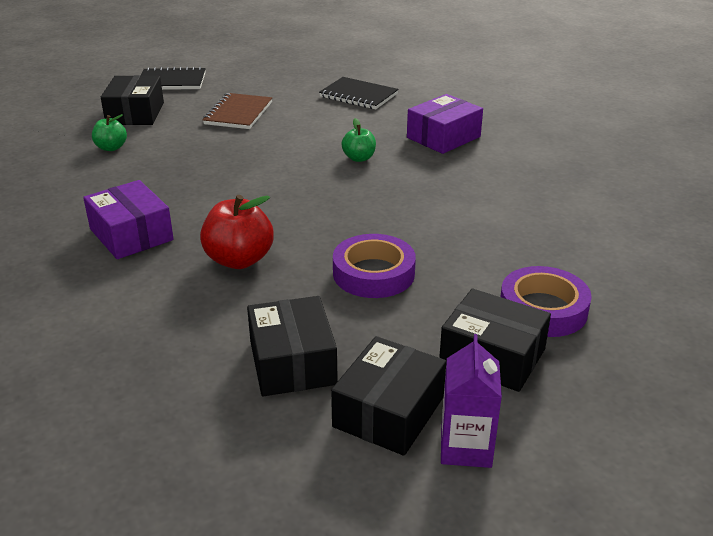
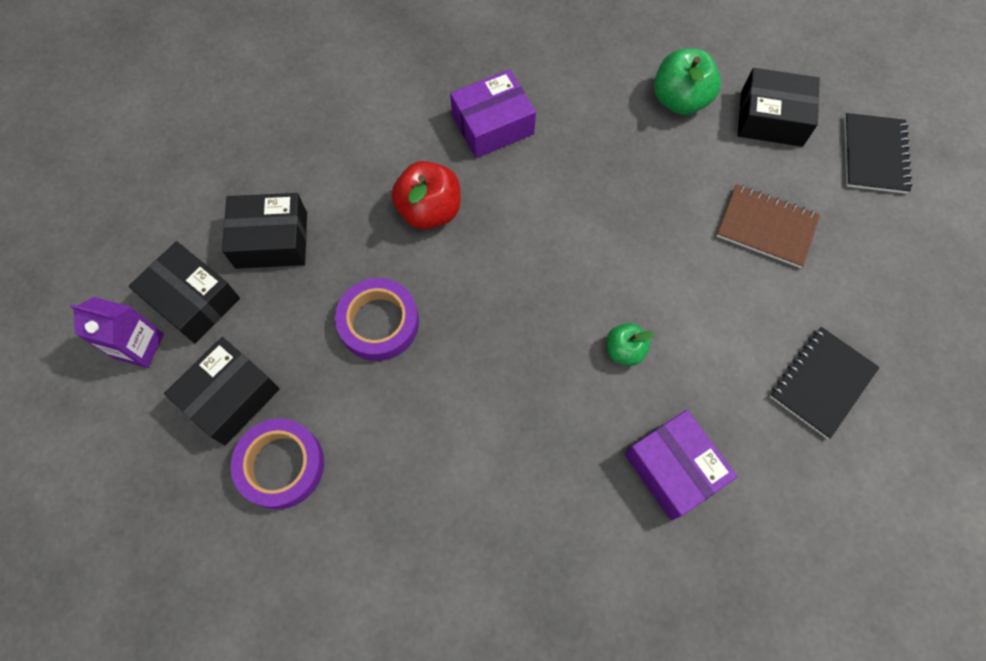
camera: 100 degrees right, 35 degrees up
green apple [92,114,127,151] -> green apple [654,48,721,115], size x1.70

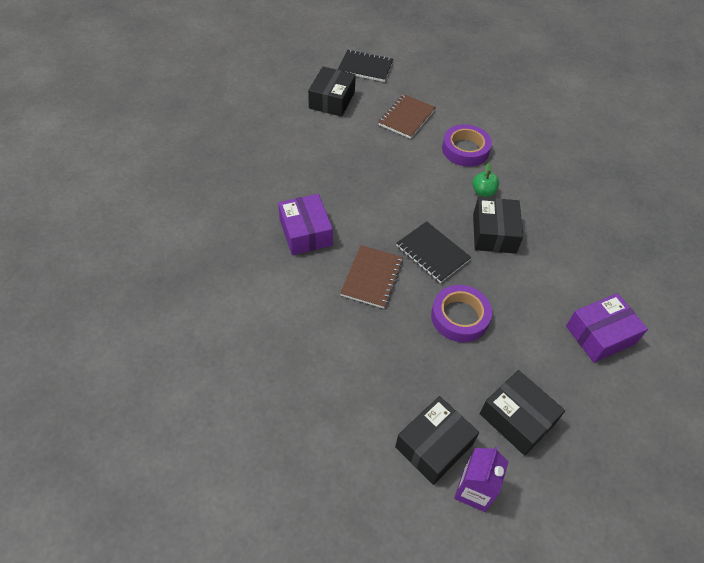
camera: 85 degrees left, 15 degrees down
black box [222,193,307,269] -> black box moved to [473,197,523,254]
purple tape [231,418,324,509] -> purple tape moved to [442,124,492,167]
red apple [391,161,460,230] -> brown notebook [340,245,403,308]
purple box [625,410,738,521] -> purple box moved to [566,293,648,363]
green apple [654,48,721,115] -> none
black notebook [770,327,880,439] -> black notebook moved to [396,221,472,283]

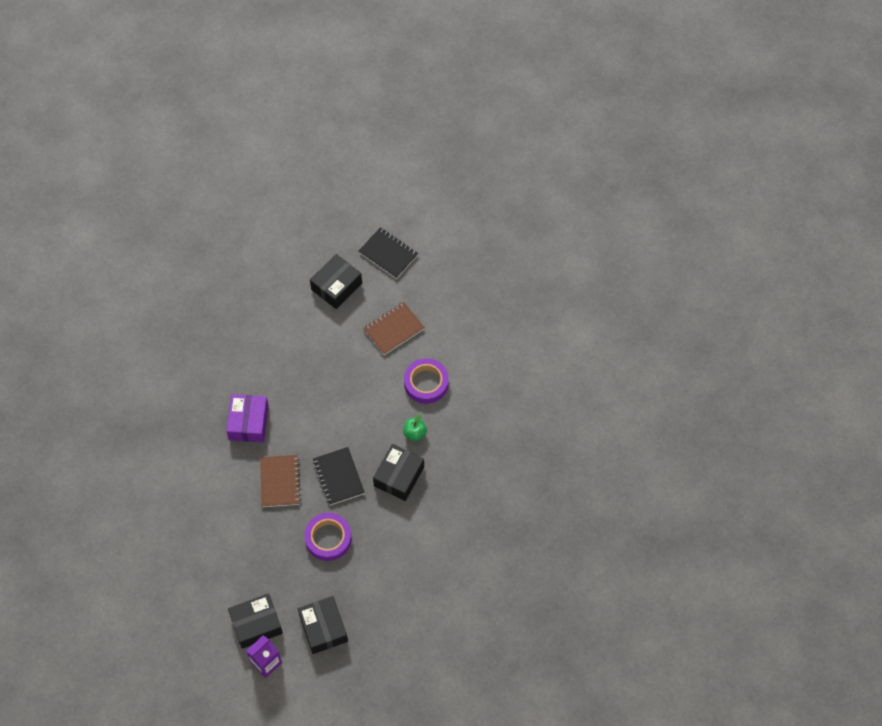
camera: 25 degrees right, 10 degrees up
brown notebook [340,245,403,308] -> brown notebook turned 45 degrees counterclockwise [260,455,301,507]
purple box [566,293,648,363] -> none

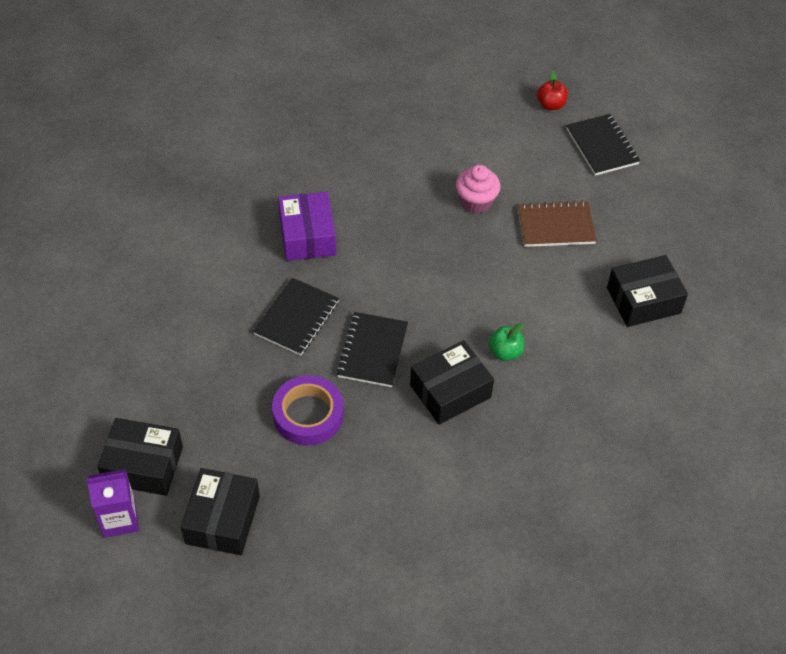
camera: 30 degrees right, 10 degrees down
purple box [226,394,269,442] -> purple box turned 45 degrees counterclockwise [278,192,336,261]
brown notebook [260,455,301,507] -> black notebook [253,278,339,356]
black box [310,254,362,309] -> black box moved to [607,255,688,327]
purple tape [404,358,449,404] -> none
none -> pink cupcake [456,165,500,214]
none -> red apple [537,71,568,110]

